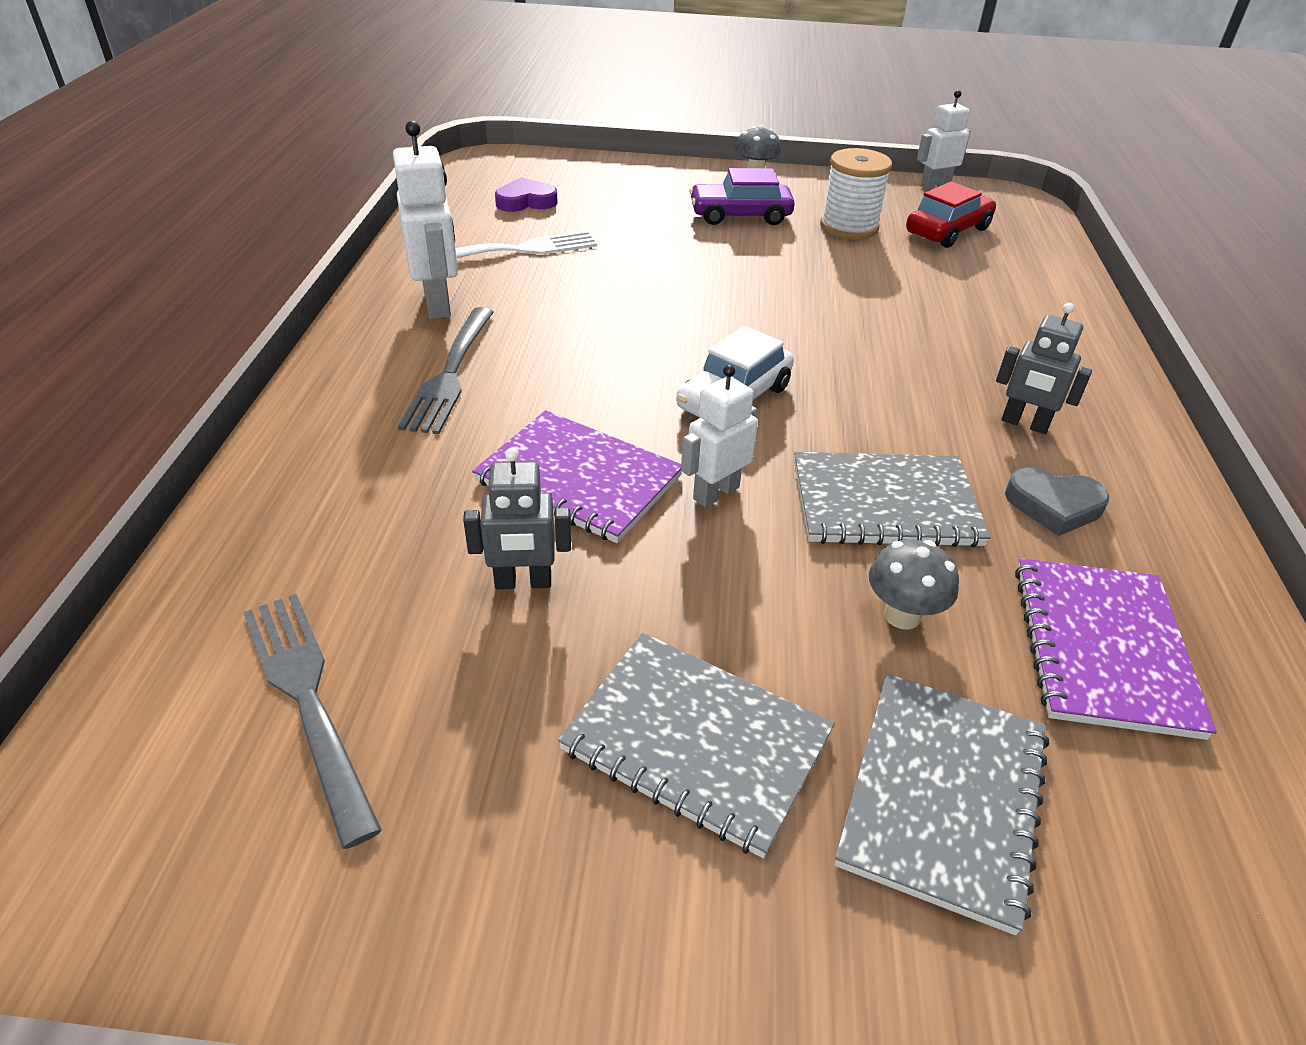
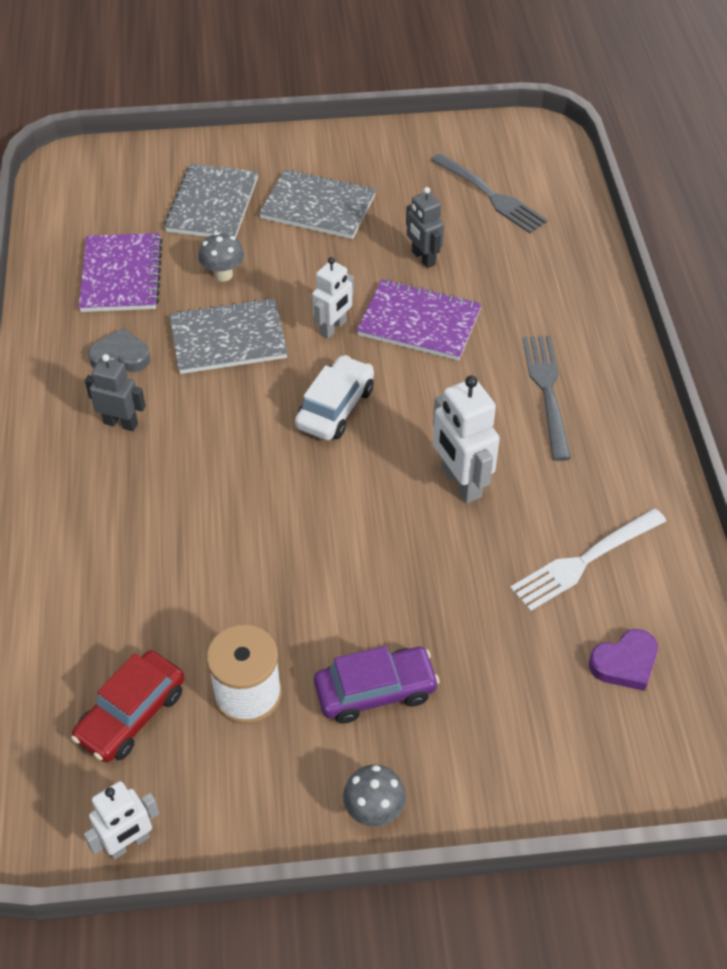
camera: 170 degrees right, 10 degrees up
white robot [393,121,458,319] -> white robot moved to [433,375,500,503]
grey robot [463,448,571,589] -> grey robot turned 105 degrees counterclockwise [406,187,444,268]

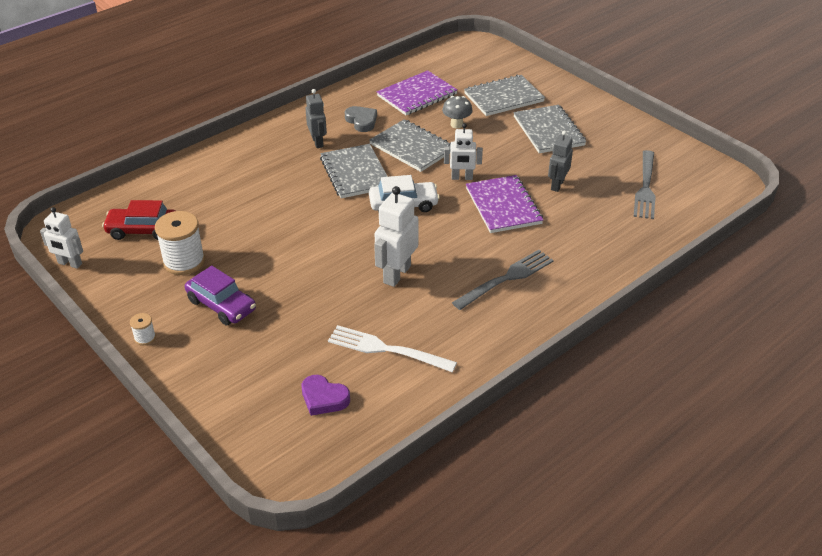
camera: 55 degrees right, 10 degrees down
grey mushroom [343,765,406,827] -> white spool [130,313,156,345]
none -> grey notebook [320,144,388,198]

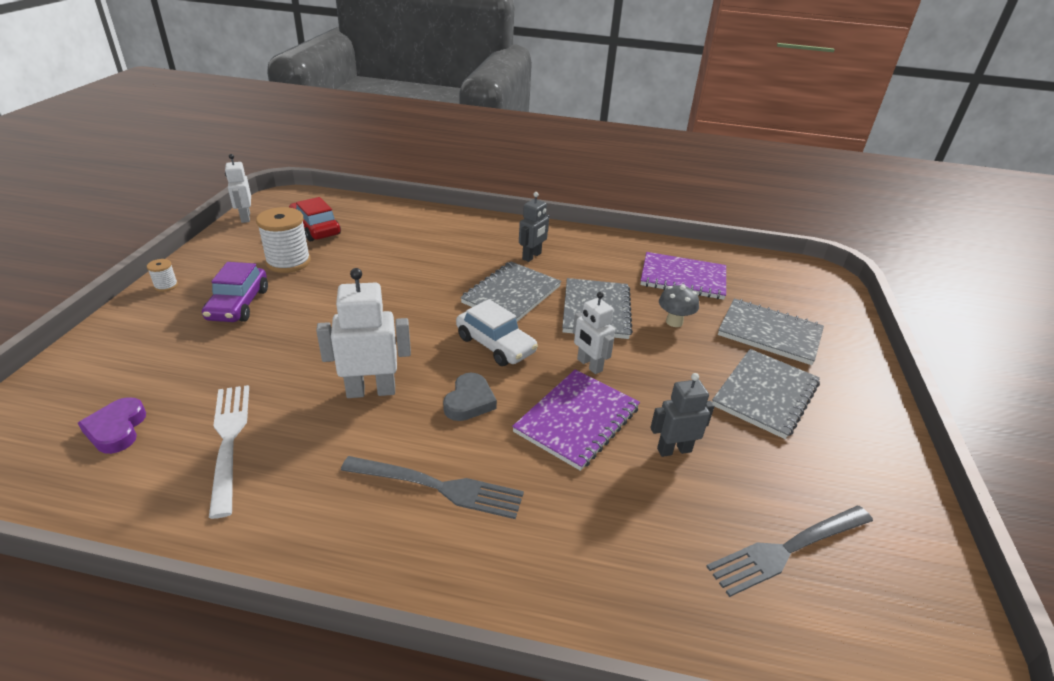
camera: 50 degrees right, 5 degrees down
grey heart [345,106,377,132] -> grey heart moved to [443,373,497,421]

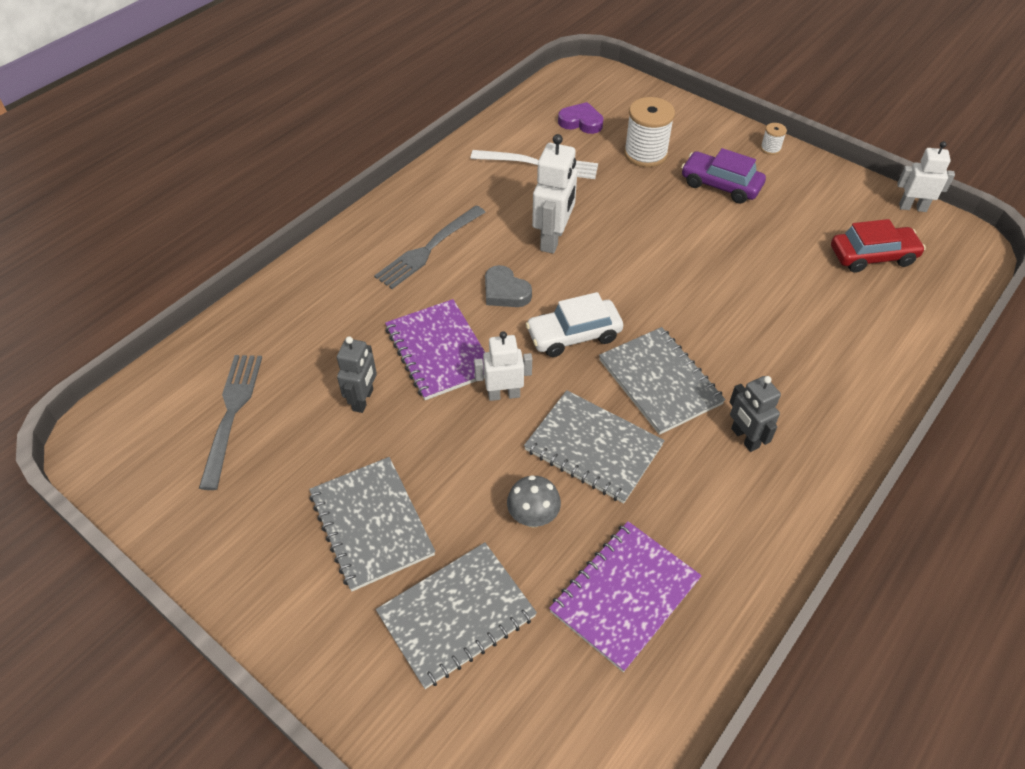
camera: 120 degrees right, 15 degrees up
white spool [256,207,311,273] -> white spool moved to [624,97,675,167]

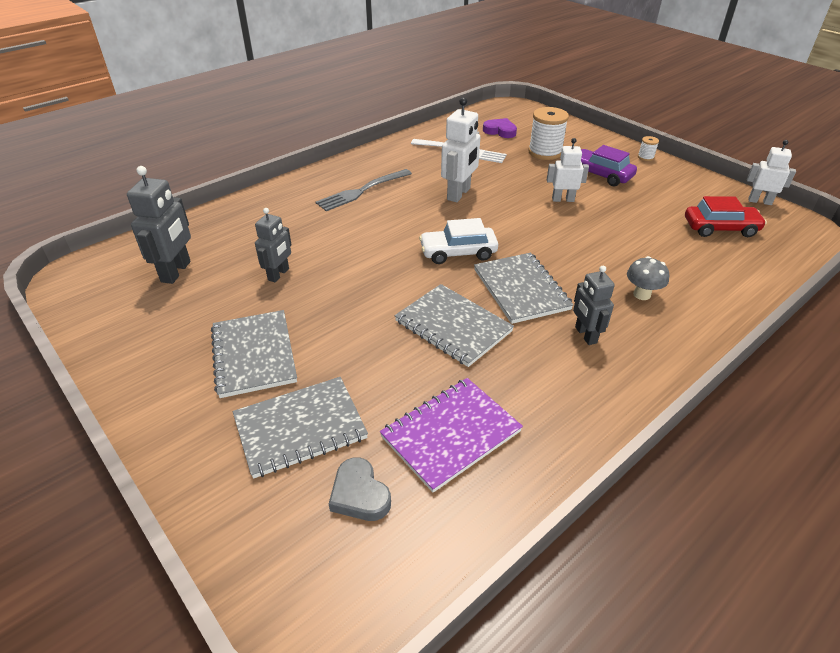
camera: 10 degrees right, 10 degrees down
grey fork [199,355,262,490] -> grey robot [127,166,191,284]
purple notebook [385,299,485,400] -> none
white robot [474,331,532,401] -> white robot moved to [547,138,589,202]
grey heart [485,265,532,307] -> grey heart moved to [329,457,391,521]
grey mushroom [507,475,561,528] -> grey mushroom moved to [627,256,669,300]

